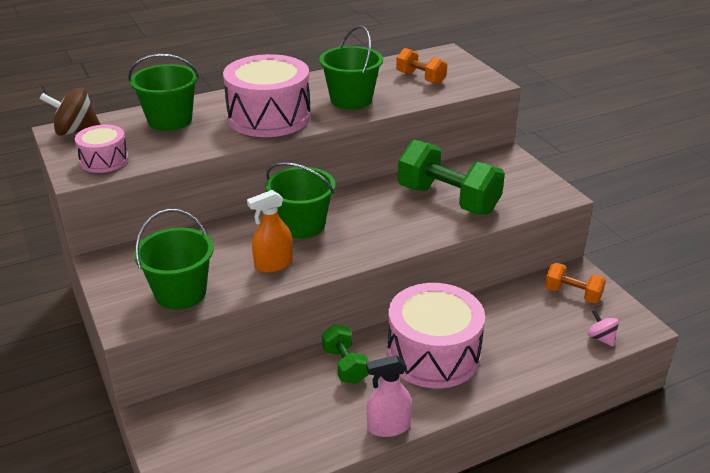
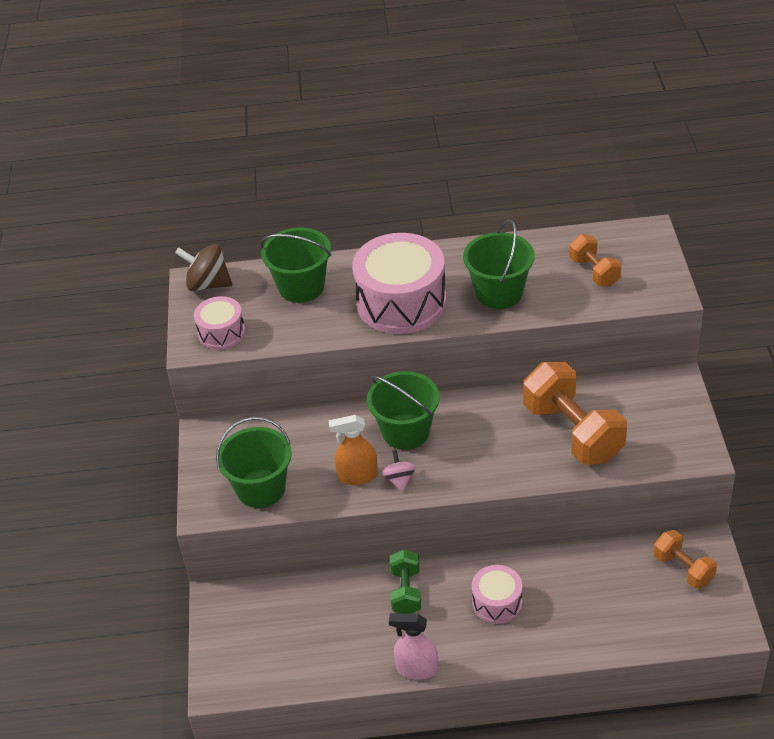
camera: 25 degrees right, 10 degrees up
pink drum [387,283,485,388] -> pink drum [472,565,522,624], size x0.52
green dumbbell [398,139,505,215] -> orange dumbbell [523,362,627,465]
pink spinning top [588,310,619,347] -> pink spinning top moved to [381,450,416,491]

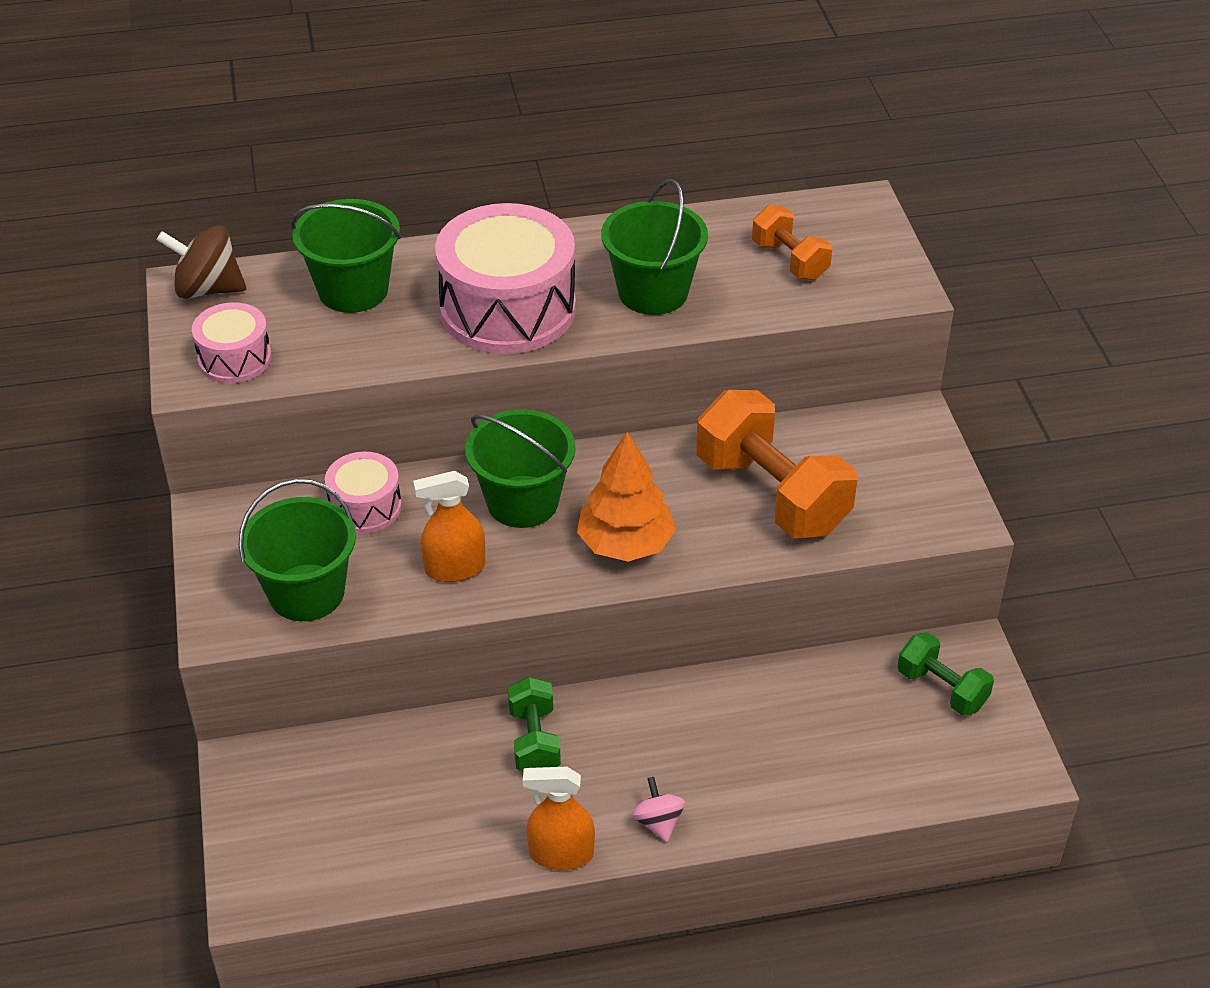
camera: 10 degrees left, 0 degrees up
pink spinning top [381,450,416,491] -> pink spinning top moved to [632,777,685,842]
pink spray bottle [389,613,438,680] -> orange spray bottle [523,767,595,870]
pink drum [472,565,522,624] -> pink drum moved to [325,452,402,534]
orange dumbbell [653,530,717,589] -> green dumbbell [898,632,994,716]
none -> orange tree [577,432,676,562]

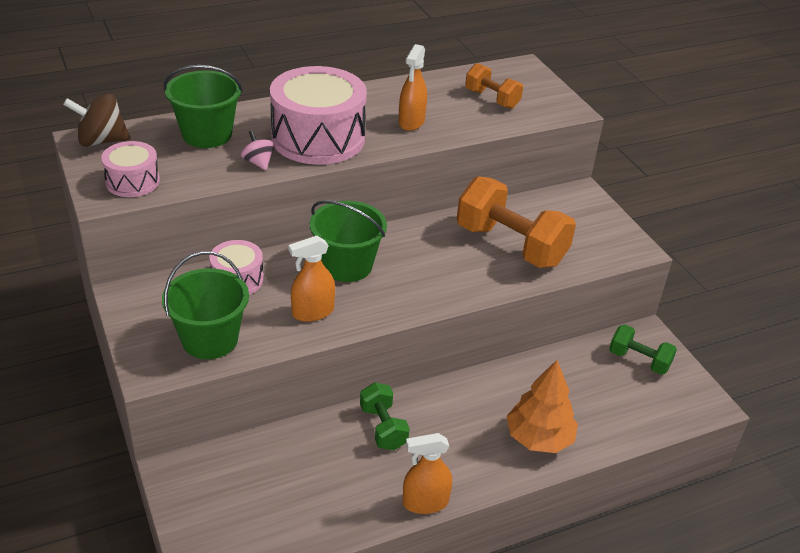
camera: 15 degrees left, 5 degrees down
orange tree [577,432,676,562] -> orange tree moved to [507,360,578,453]
green bucket [601,179,708,315] -> orange spray bottle [398,44,427,131]
pink spinning top [632,777,685,842] -> pink spinning top moved to [241,130,275,170]

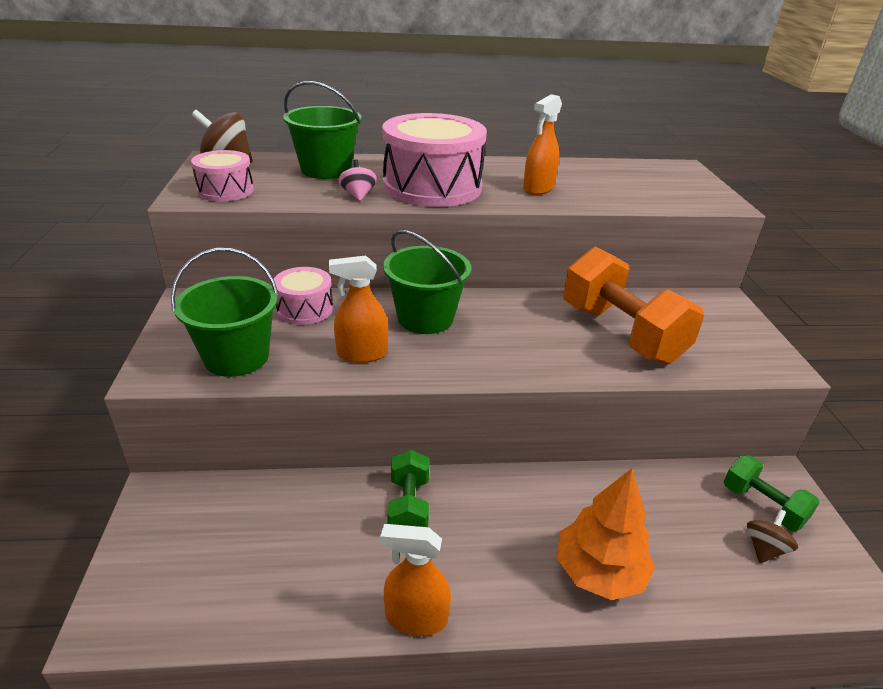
camera: 20 degrees right, 5 degrees down
orange dumbbell [465,63,523,109] -> none
none -> brown spinning top [747,509,798,563]

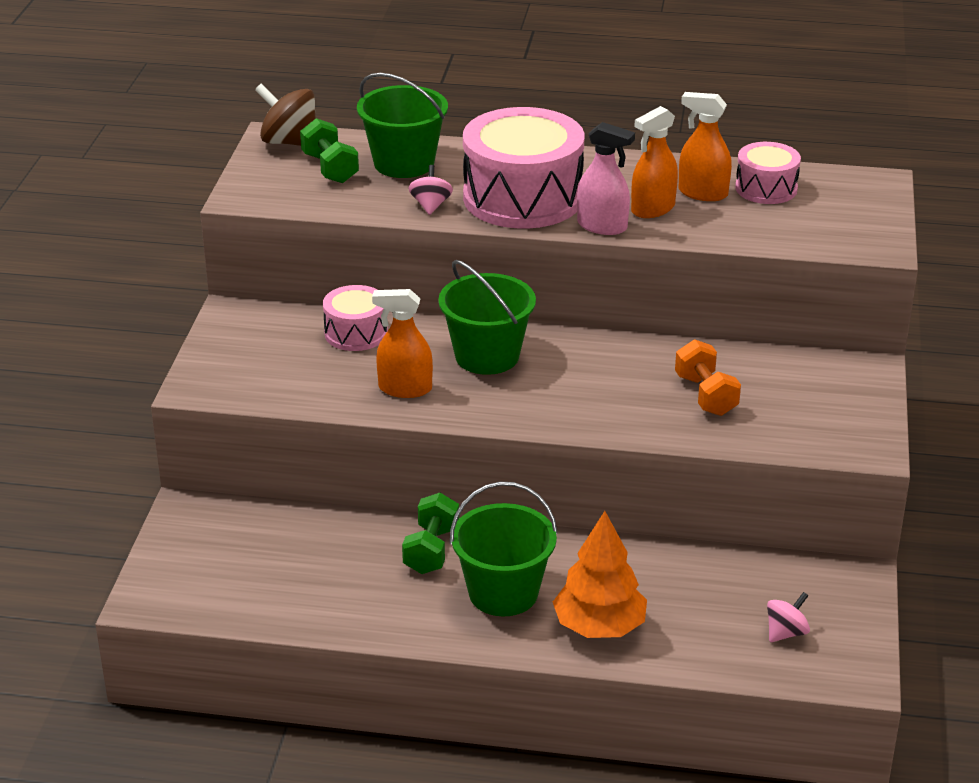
camera: 15 degrees right, 0 degrees up
green bucket [171,248,279,377] -> green bucket moved to [450,482,558,616]
pink drum [191,150,254,202] -> pink drum moved to [735,142,801,204]
orange spray bottle [380,524,451,636] -> orange spray bottle moved to [679,92,732,201]
orange dumbbell [563,246,704,365] -> orange dumbbell [675,339,741,416], size x0.54
green dumbbell [724,455,820,531] -> green dumbbell moved to [300,118,359,183]
brown spinning top [747,509,798,563] -> pink spinning top [767,592,810,642]
none -> pink spray bottle [577,122,635,235]

